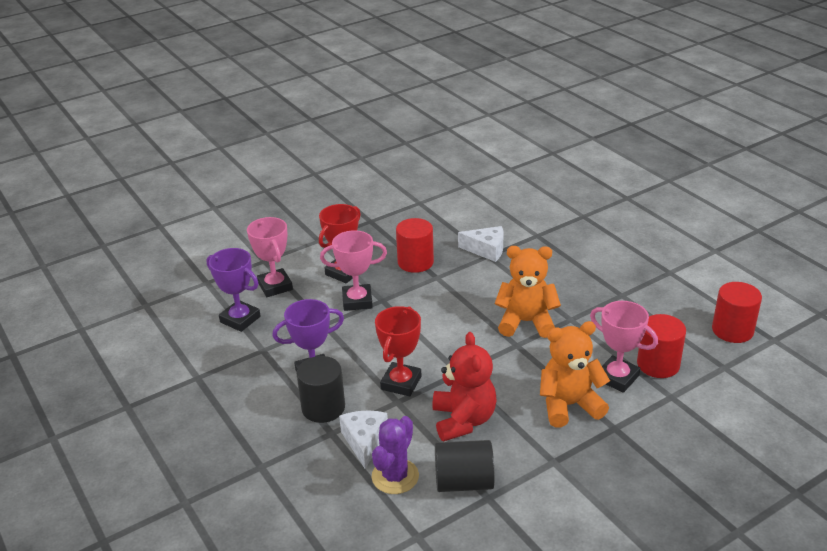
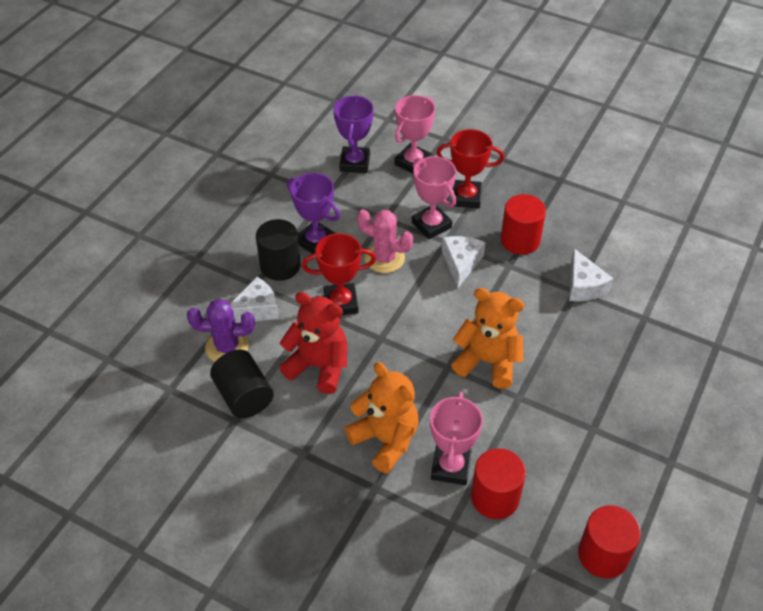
camera: 60 degrees right, 15 degrees up
red teddy bear [432,332,496,441] -> red teddy bear turned 120 degrees counterclockwise [280,292,347,394]
orange teddy bear [495,246,561,338] -> orange teddy bear turned 45 degrees counterclockwise [451,288,524,389]
none -> pink cactus [357,209,413,273]
none -> white cheese [442,236,486,288]

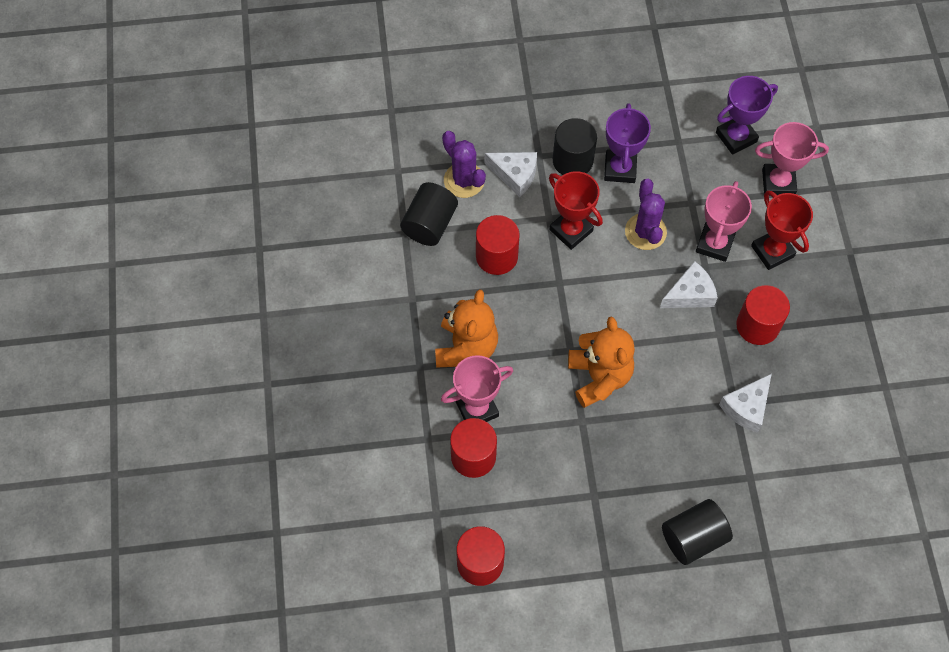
camera: 55 degrees right, 15 degrees up
red teddy bear [280,292,347,394] -> red cylinder [476,215,520,275]
pink cactus [357,209,413,273] -> purple cactus [625,179,667,250]
none -> black cylinder [662,499,733,565]

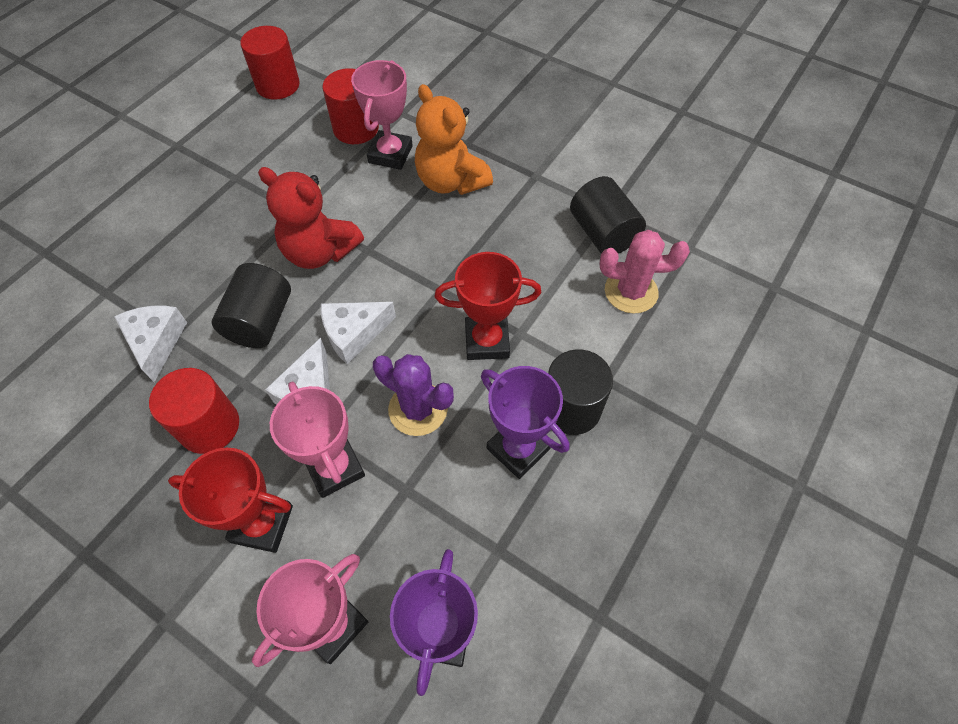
camera: 130 degrees right, 5 degrees down
purple cactus [442,131,486,198] -> pink cactus [600,230,690,314]
red cylinder [476,215,520,275] -> none
white cheese [485,152,537,197] -> white cheese moved to [321,302,396,364]
orange teddy bear [568,316,635,408] -> red teddy bear [258,167,364,269]
black cylinder [662,499,733,565] -> black cylinder moved to [212,263,291,348]

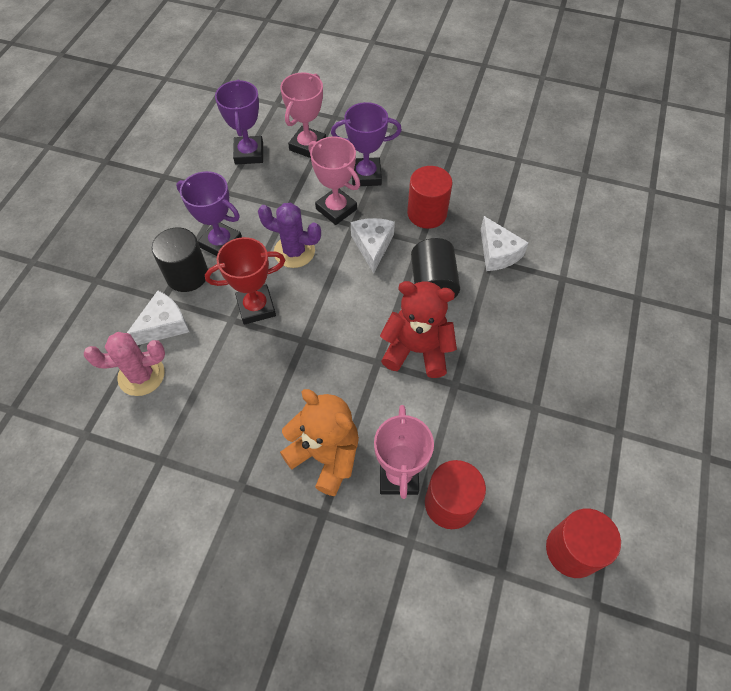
camera: 165 degrees right, 0 degrees up
red trophy [168,447,293,553] -> purple trophy [331,102,402,186]
white cheese [321,302,396,364] -> white cheese moved to [127,291,189,345]
black cylinder [570,176,646,254] -> none

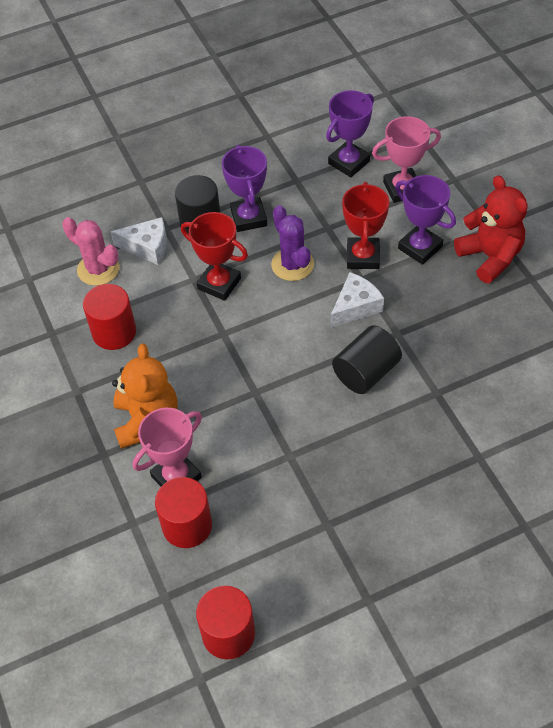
camera: 50 degrees right, 5 degrees down
pink trophy [309,137,360,225] -> red trophy [342,182,389,269]
red teddy bear [380,281,457,378] -> red teddy bear moved to [454,175,528,284]
red cylinder [407,166,453,229] -> red cylinder moved to [83,284,136,350]
white cheese [481,216,528,271] -> none

